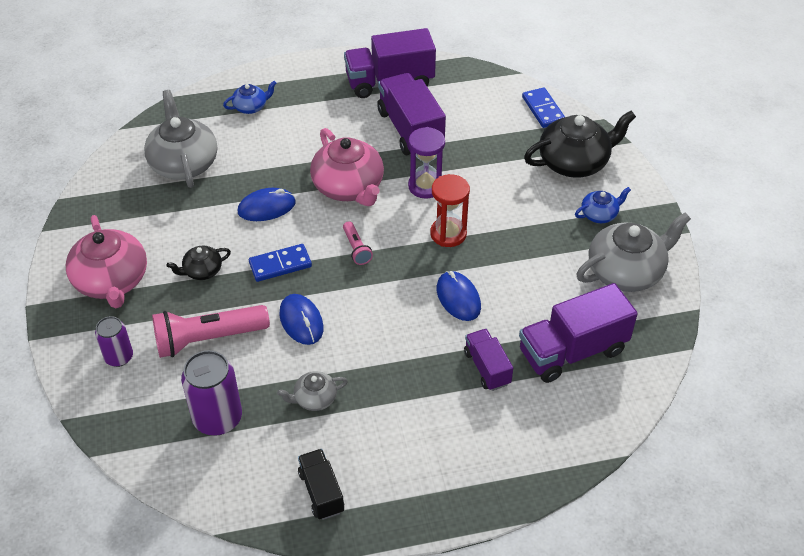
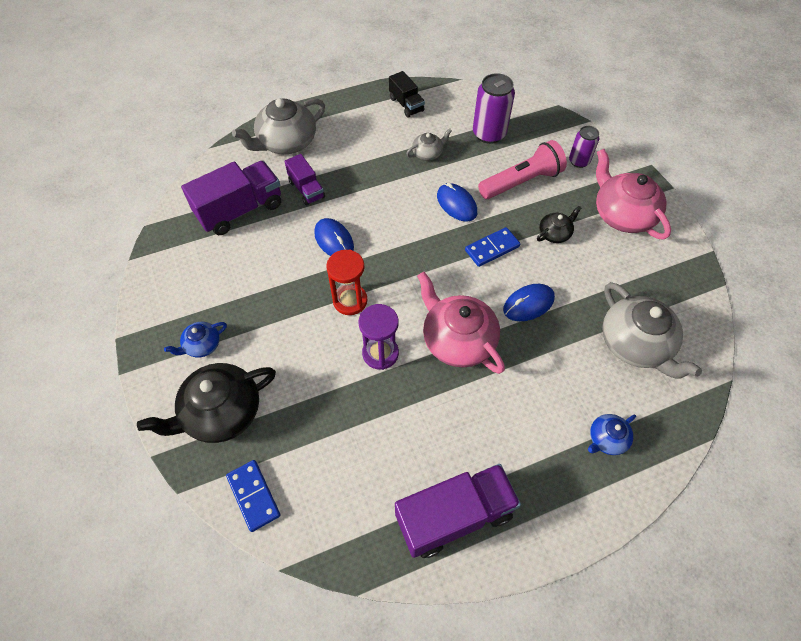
camera: 170 degrees right, 10 degrees up
pink flashlight [343,221,373,265] -> none
purple truck [377,73,446,155] -> none
grey teapot [576,213,691,292] -> grey teapot moved to [232,98,325,154]

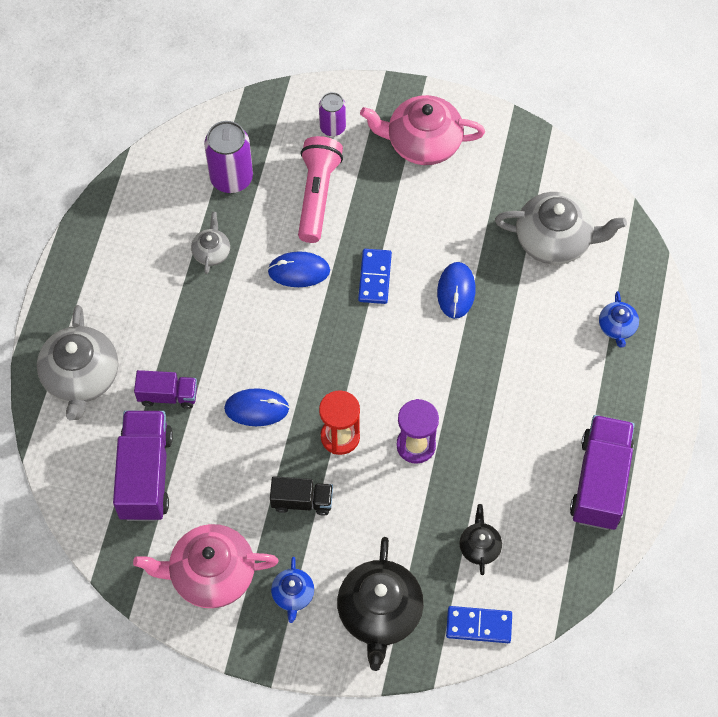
camera: 55 degrees left, 5 degrees up
black truck [389,71,425,118] -> black truck moved to [270,476,333,516]
pink teapot [417,272,505,374] -> pink teapot moved to [133,524,279,608]
black teapot [537,206,582,243] -> black teapot moved to [459,504,502,575]

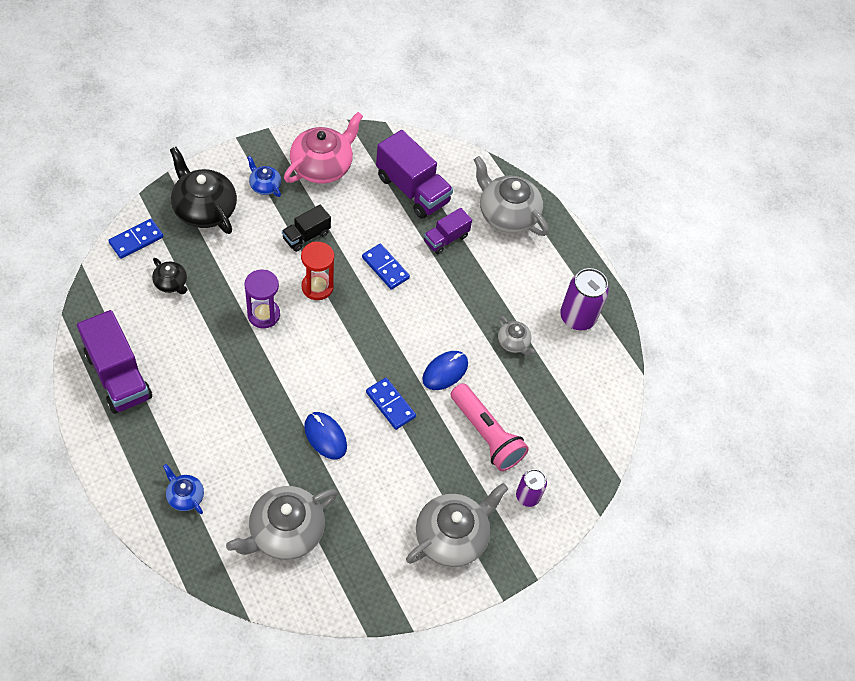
camera: 130 degrees right, 5 degrees down
purple can [204,121,253,193] -> purple can moved to [560,268,609,330]
blue mouse [224,388,289,426] -> blue domino [362,244,410,290]
pink teapot [360,95,485,165] -> grey teapot [406,483,508,567]

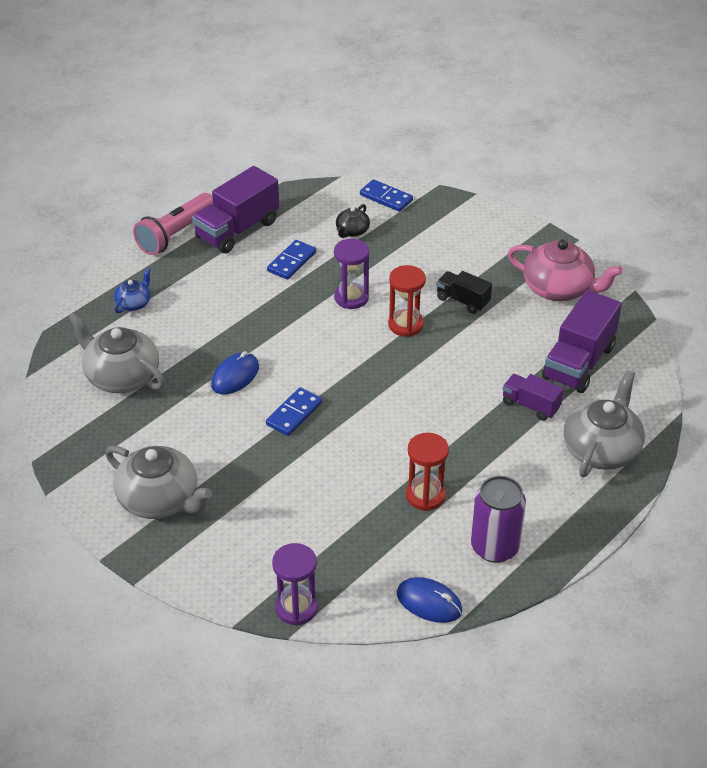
camera: 80 degrees right, 15 degrees down
black teapot [170,147,237,234] -> none
blue teapot [247,156,281,197] -> none
blue domino [362,244,410,290] -> blue domino moved to [267,240,316,280]
blue mouse [422,351,468,390] -> blue mouse moved to [397,577,462,623]
pink flashlight [451,383,529,471] -> pink flashlight moved to [133,193,213,255]
grey teapot [498,316,536,356] -> red hourglass [406,433,449,511]
purple can [516,469,547,507] -> none
none -> purple hourglass [272,543,318,626]

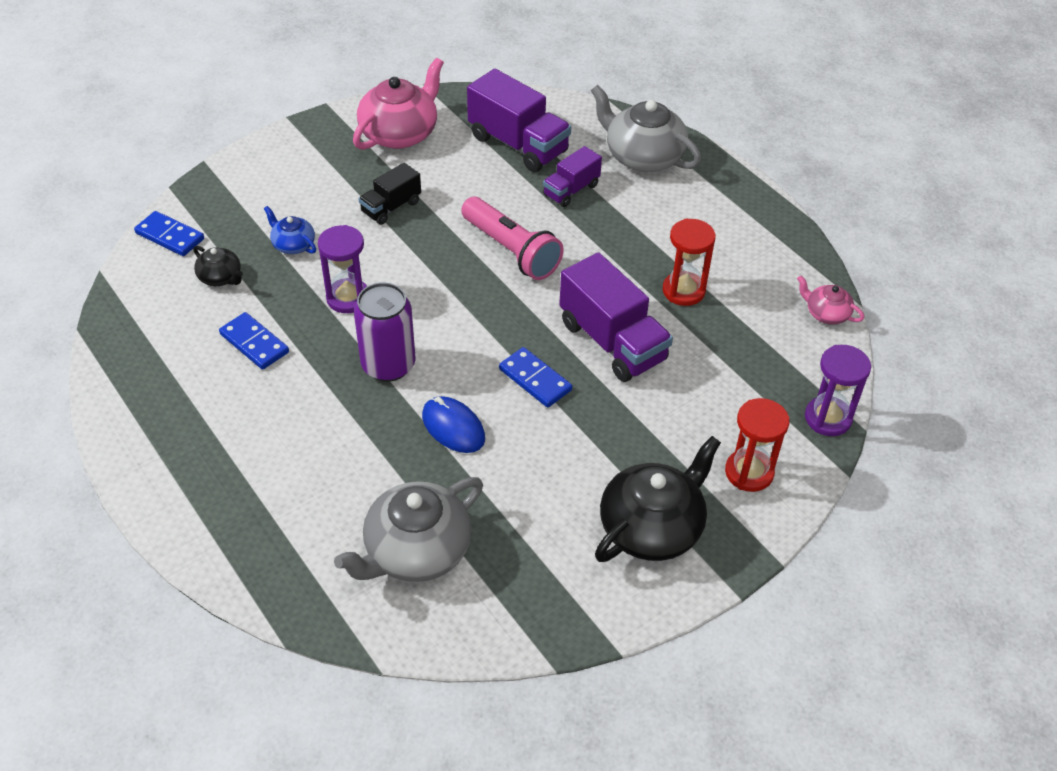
camera: 80 degrees left, 5 degrees up
grey teapot [105,446,212,519] -> black teapot [595,436,721,562]
blue teapot [114,268,151,313] -> blue teapot moved to [264,206,316,254]
pink flashlight [133,193,213,255] -> pink flashlight moved to [461,197,564,280]
purple truck [192,166,279,253] -> purple truck moved to [559,252,673,382]
blue domino [360,179,413,212] -> blue domino turned 75 degrees clockwise [134,211,204,256]
red hourglass [388,265,426,337] -> red hourglass moved to [725,398,789,492]
blue mouse [397,577,462,623] -> pink teapot [797,276,864,325]
purple can [471,476,526,563] -> purple can moved to [354,282,415,382]

